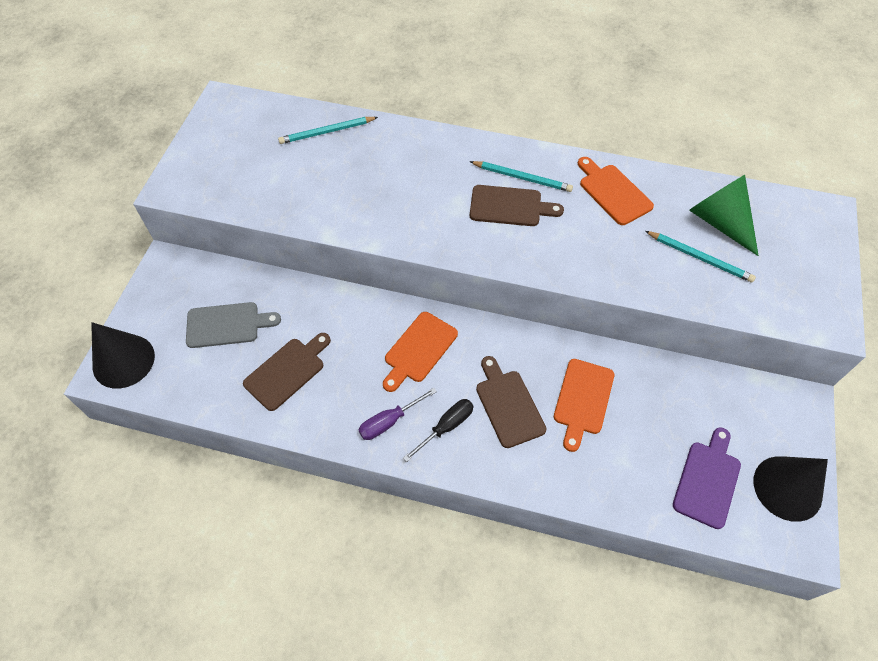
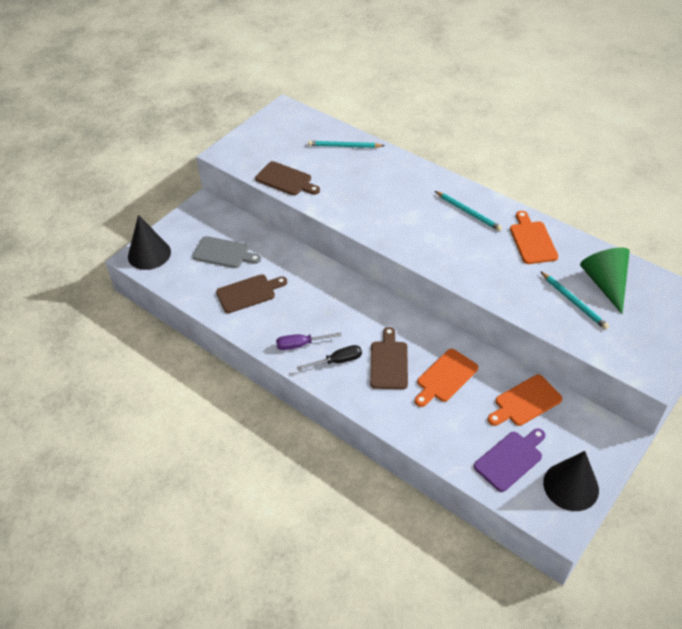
camera: 25 degrees right, 10 degrees down
orange cutting board [383,312,458,392] -> orange cutting board moved to [488,375,562,426]
brown cutting board [470,185,564,226] -> brown cutting board moved to [255,161,320,195]

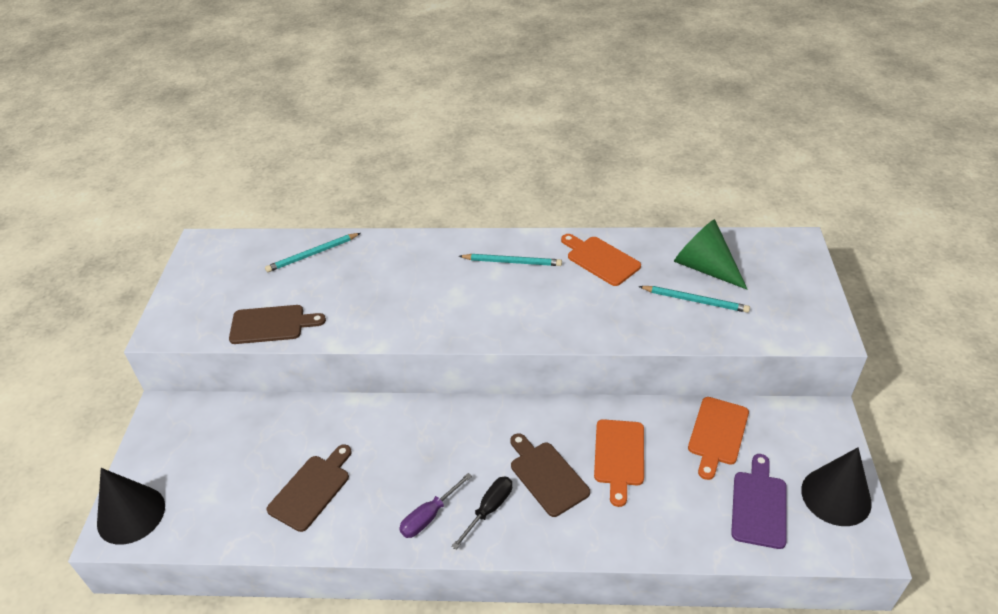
camera: 35 degrees left, 5 degrees down
grey cutting board [192,236,261,268] -> none

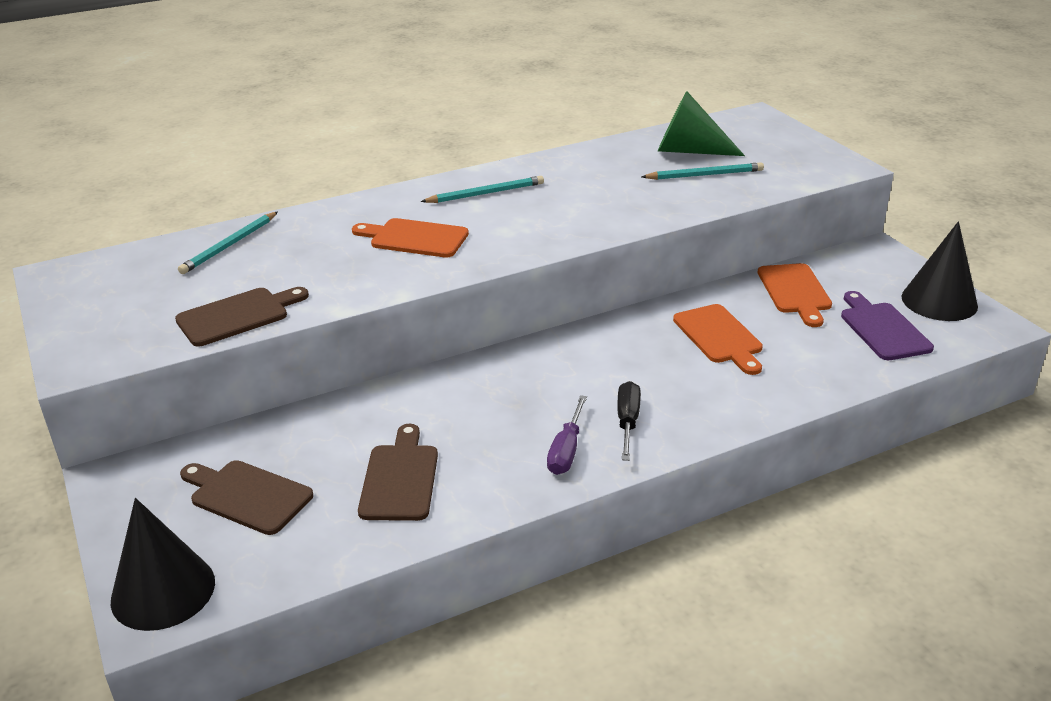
camera: 30 degrees left, 10 degrees down
brown cutting board [510,433,590,517] -> brown cutting board moved to [180,460,313,535]
orange cutting board [561,234,641,286] -> orange cutting board moved to [352,218,469,258]

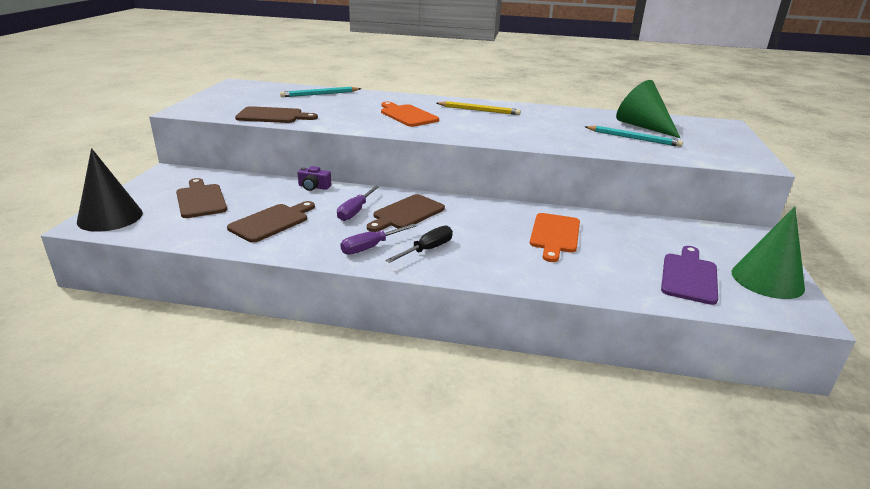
camera: 35 degrees right, 5 degrees down
turquoise pencil [421,176,544,203] -> yellow pencil [437,101,521,115]
orange cutting board [758,263,832,327] -> none
black cone [902,221,978,321] -> green cone [732,206,805,299]
none -> purple camera [298,166,331,191]
none -> purple screwdriver [337,185,379,221]
none -> brown cutting board [367,194,445,232]

